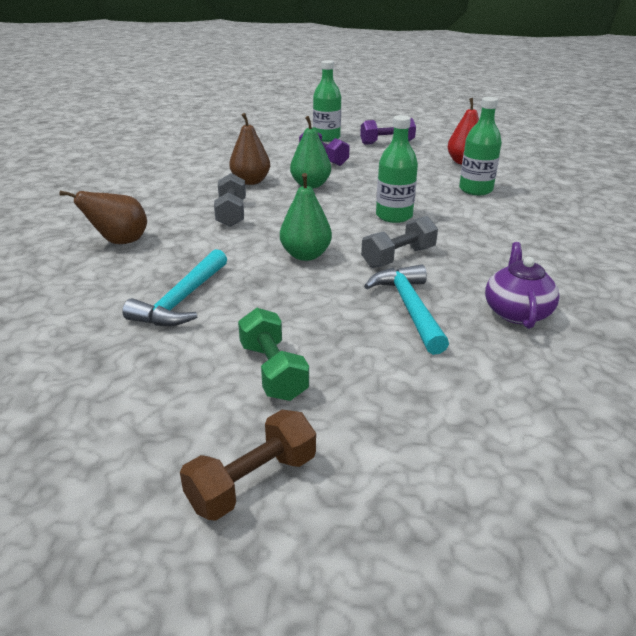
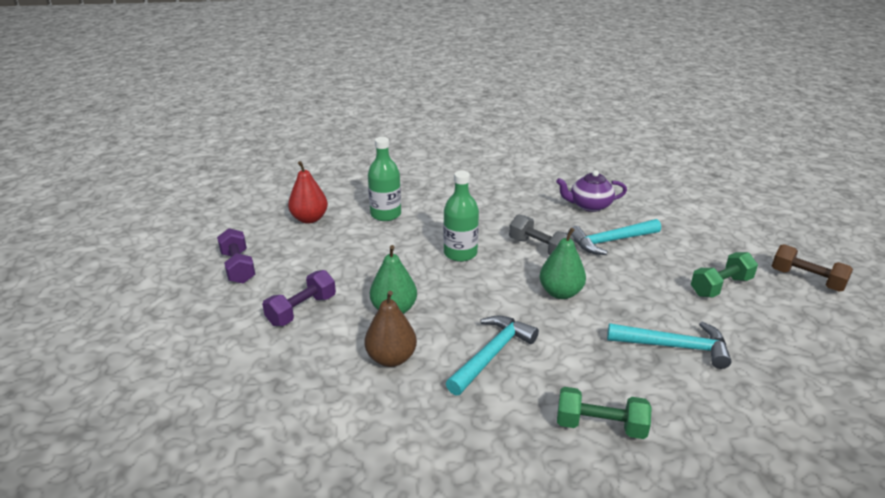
camera: 100 degrees left, 0 degrees up
brown pear [60,191,147,244] -> green dumbbell [557,387,652,439]
grey dumbbell [214,173,246,227] -> turquoise hammer [446,315,539,395]
green bottle [313,60,341,142] -> none

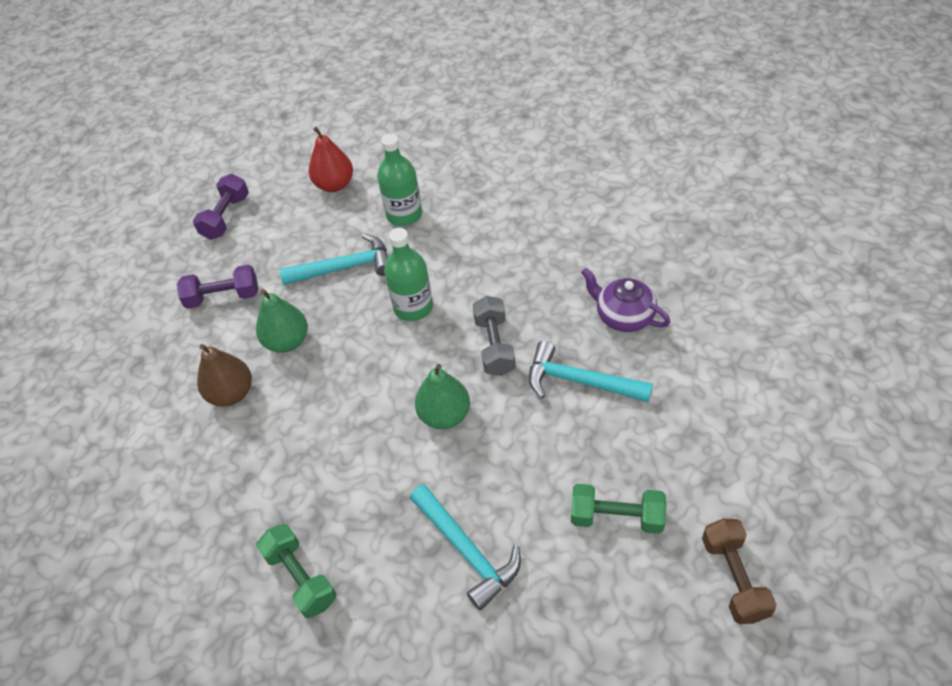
camera: 45 degrees right, 20 degrees up
turquoise hammer [446,315,539,395] -> turquoise hammer moved to [280,234,388,285]

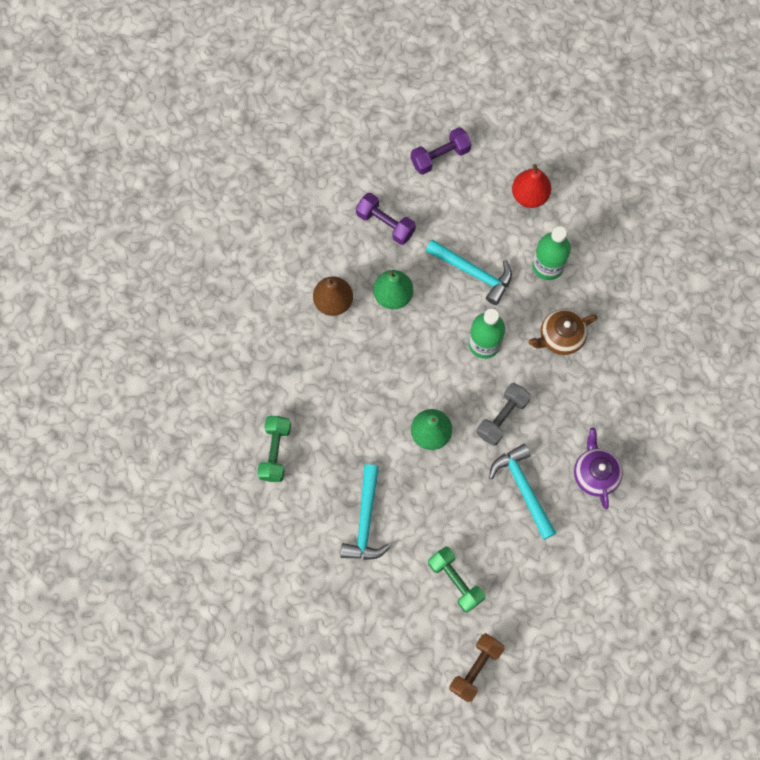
camera: 40 degrees right, 20 degrees up
none -> brown teapot [528,309,598,355]

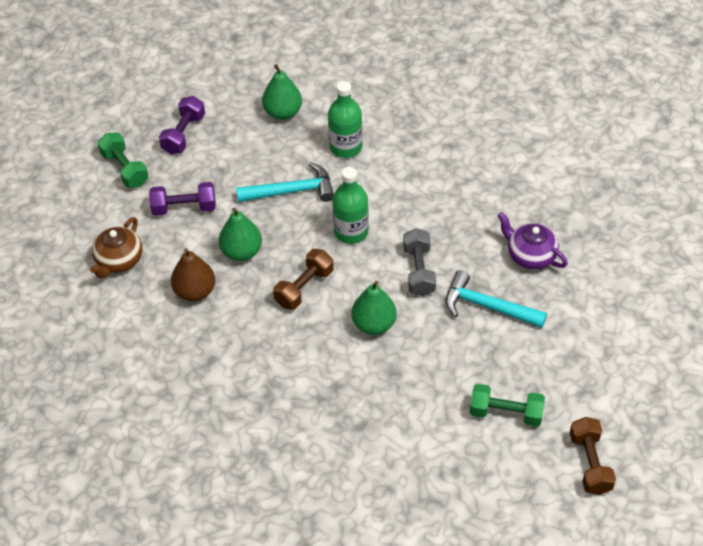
camera: 40 degrees left, 20 degrees down
green dumbbell [257,416,291,482] -> green dumbbell moved to [97,133,149,188]
turquoise hammer [340,464,391,560] -> none
red pear [512,164,551,208] -> green pear [262,64,302,120]
brown teapot [528,309,598,355] -> brown teapot moved to [90,217,143,278]
none -> brown dumbbell [273,249,334,310]

